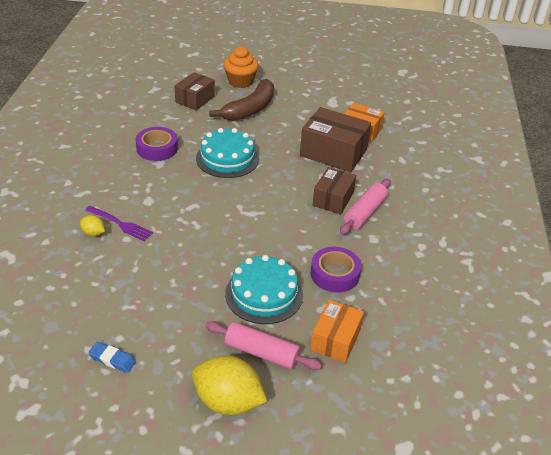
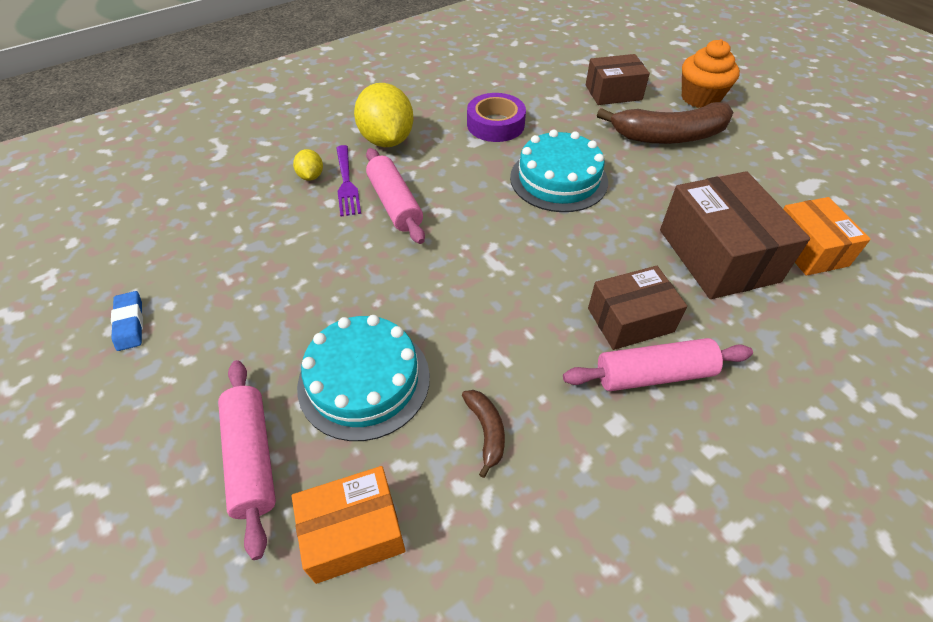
camera: 50 degrees right, 10 degrees up
yellow lemon [192,355,267,415] -> yellow lemon moved to [354,83,414,147]
purple tape [310,247,361,293] -> brown banana [462,390,505,478]
none -> pink rolling pin [366,148,425,244]

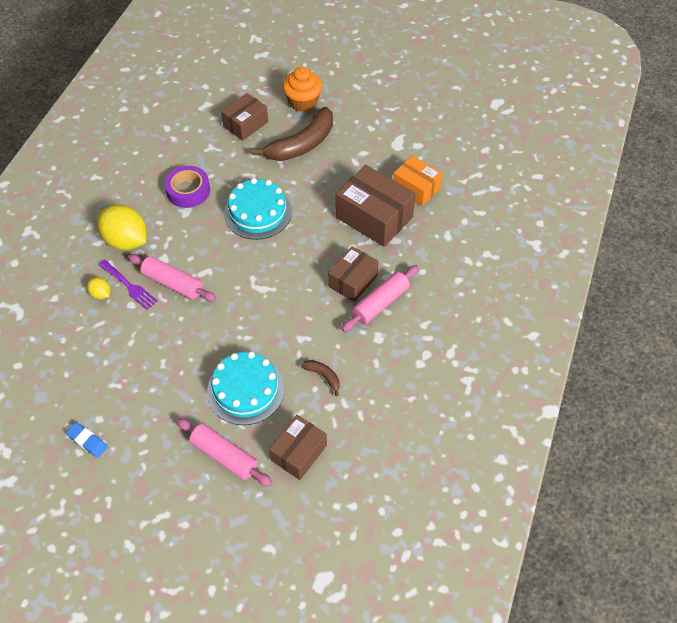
camera: 35 degrees left, 5 degrees up
orange box [292,466,406,584] -> brown box [269,415,327,480]

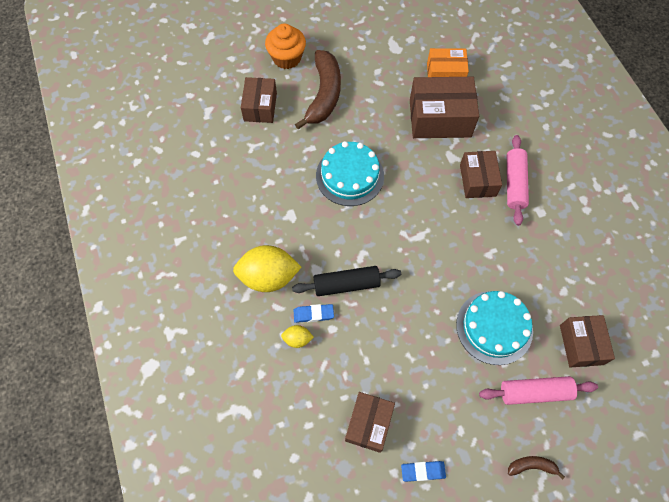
camera: 40 degrees left, 10 degrees up
purple fork [98,260,158,310] -> blue eraser [293,304,334,323]
pink rolling pin [128,254,216,301] -> black rolling pin [292,266,401,296]
purple tape [164,166,210,208] -> none
brown banana [301,360,340,396] -> brown banana moved to [508,456,565,479]
none -> brown box [345,392,395,453]

